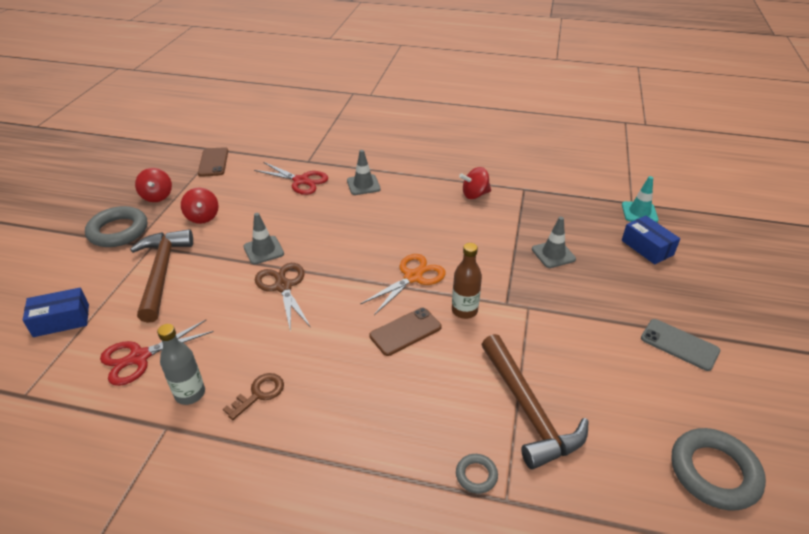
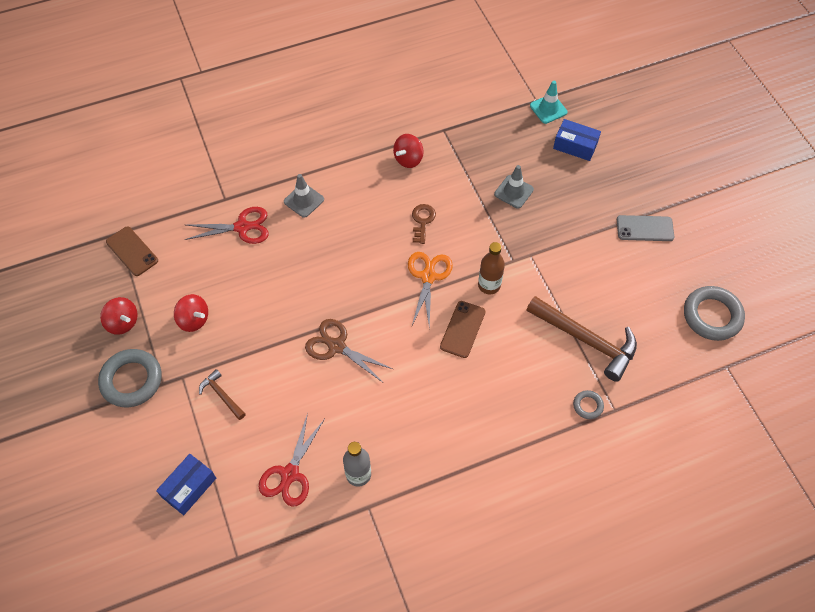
camera: 35 degrees left, 20 degrees up
brown hammer [130,229,193,323] -> brown hammer [199,369,246,420], size x0.49
brown key [223,373,284,420] -> brown key moved to [412,204,436,244]
grey traffic cone [244,213,284,265] -> none

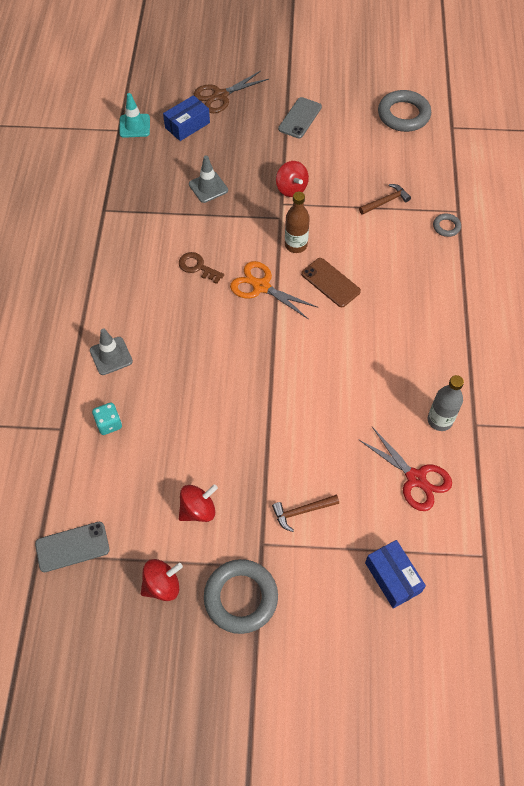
camera: 65 degrees left, 0 degrees up
brown phone [106,226,158,276] -> grey phone [35,522,110,572]
red scissors [185,207,269,244] -> turquoise dice [92,403,122,435]
brown scissors [305,319,393,382] -> brown scissors moved to [194,71,269,113]
red spinning top [393,134,424,168] -> red spinning top moved to [276,161,309,197]
brown hammer [526,296,637,382] -> brown hammer [359,184,411,215], size x0.49

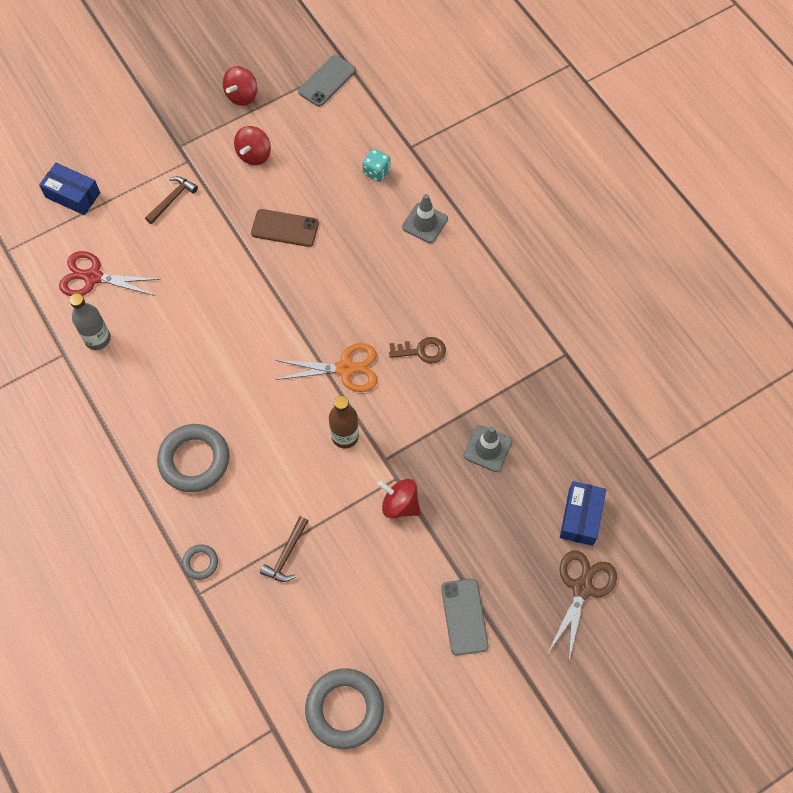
camera: 145 degrees right, 5 degrees up
turquoise traffic cone [119,93,150,138] -> none
grey ring [204,559,278,634] -> grey ring moved to [157,424,229,492]
brown phone [301,258,361,307] -> brown phone moved to [251,209,319,247]

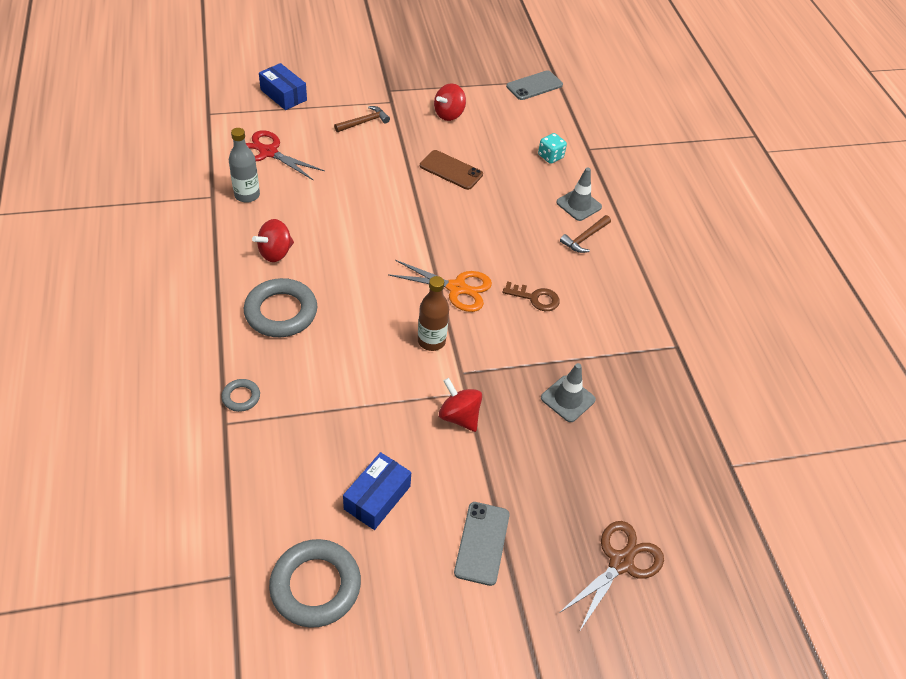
camera: 15 degrees right, 15 degrees down
red spinning top [223,66,257,106] -> red spinning top moved to [252,219,294,262]
brown hammer [260,516,308,582] -> brown hammer moved to [560,215,611,253]
blue box [560,481,606,546] -> blue box moved to [343,452,411,530]

